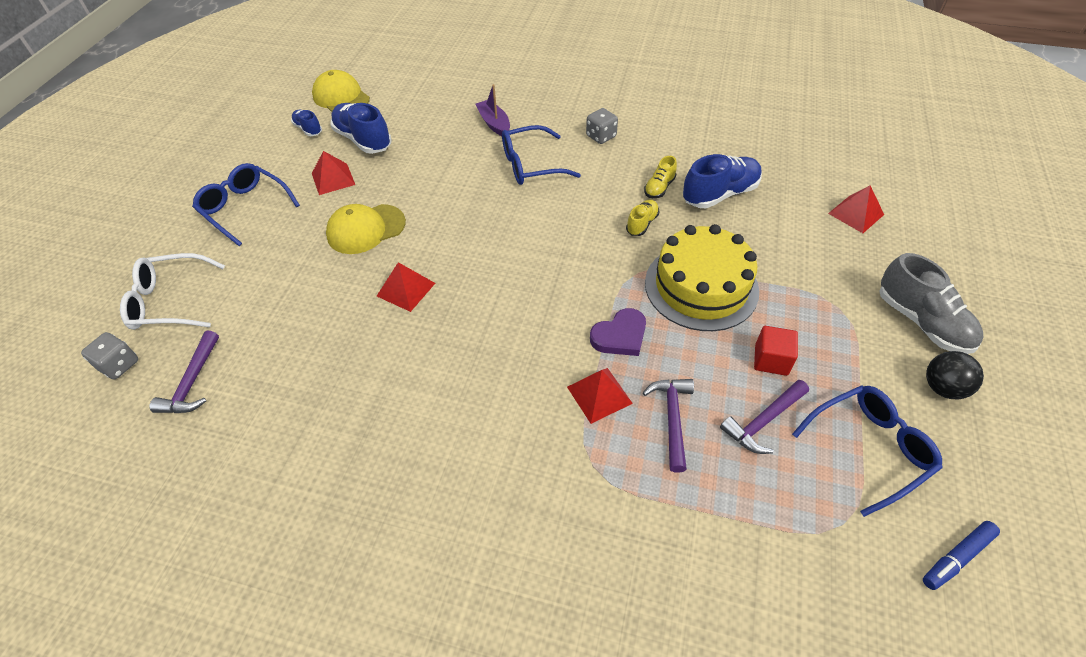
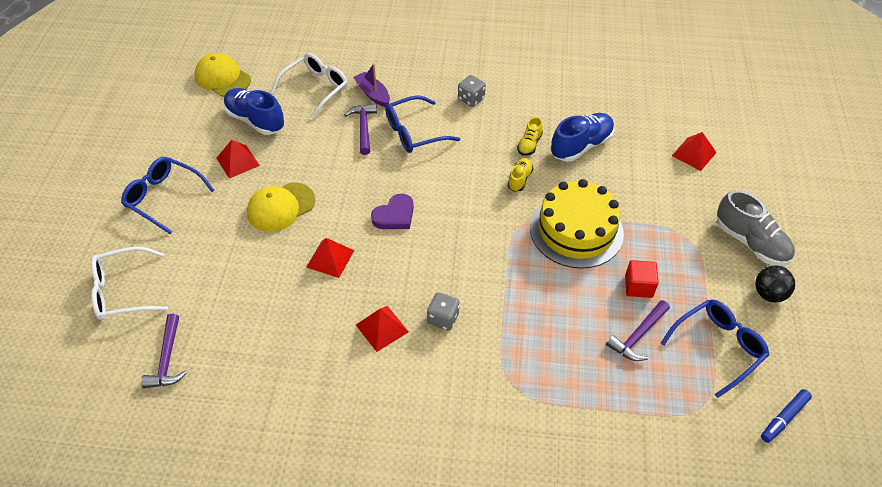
camera: 10 degrees left, 0 degrees up
grey dice [81,332,138,379] -> grey dice moved to [427,292,460,331]
blue shoe [291,110,322,136] -> none
red pyramid [567,368,633,424] -> red pyramid moved to [356,306,409,352]
purple heart [590,308,646,356] -> purple heart moved to [371,194,414,229]
purple hammer [643,379,694,473] -> purple hammer moved to [344,103,377,155]
none -> white glasses [271,53,348,119]

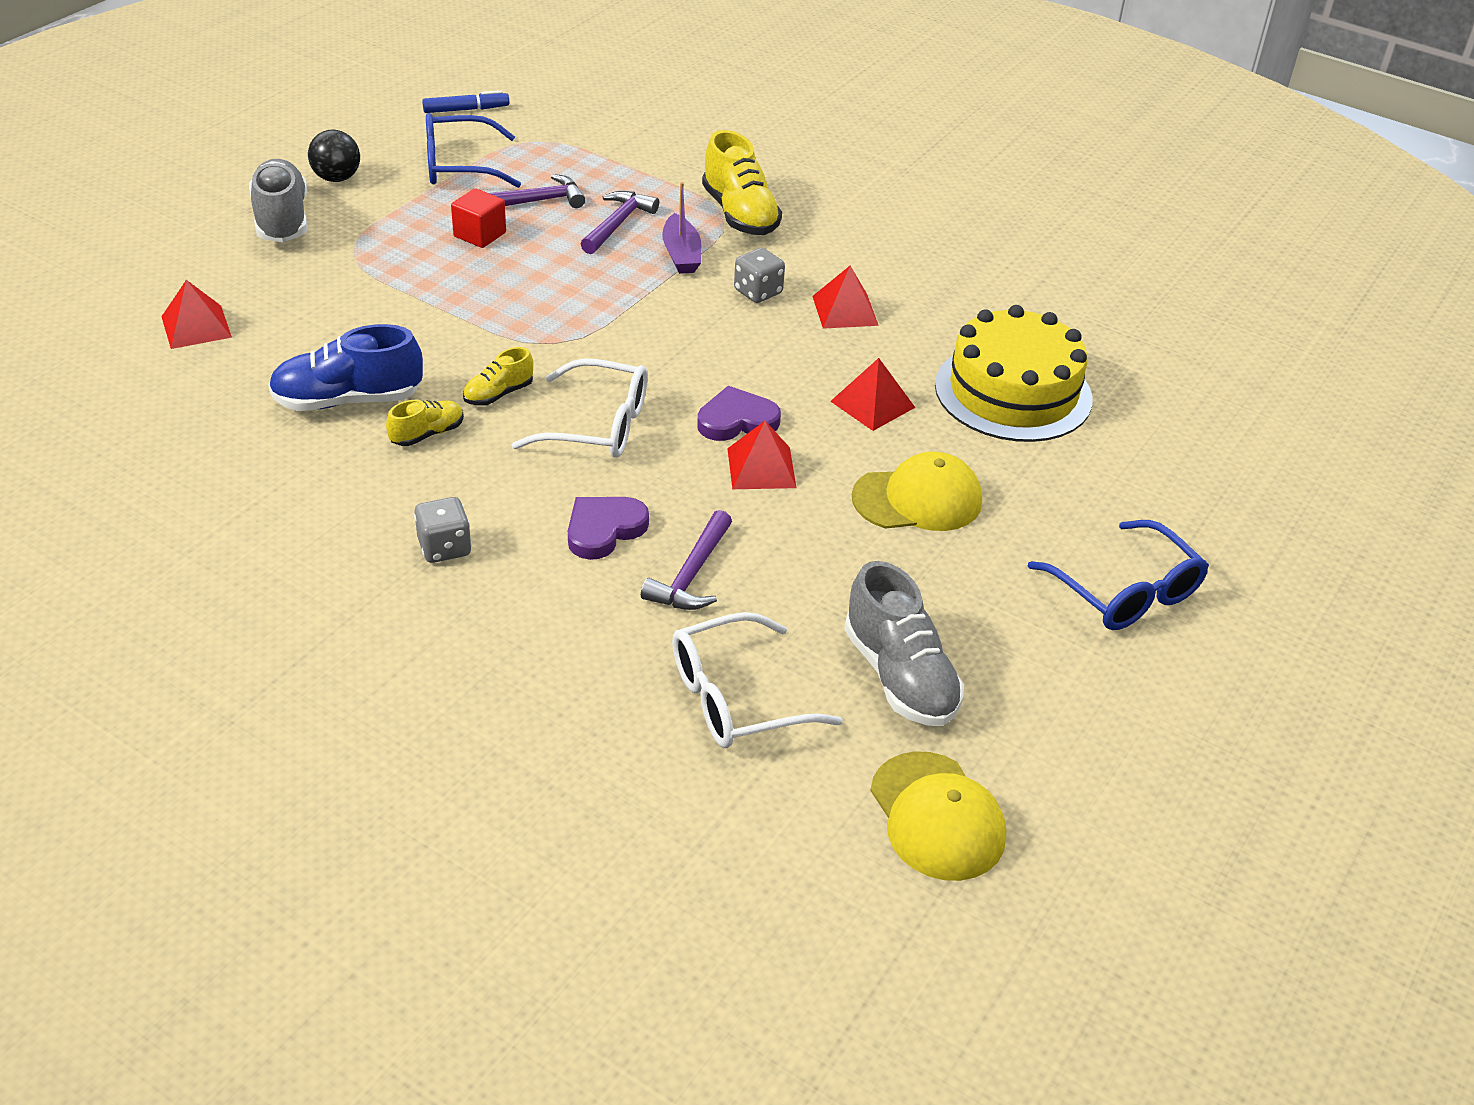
camera: 155 degrees left, 10 degrees down
white glasses [91,247,168,320] -> white glasses moved to [512,359,647,458]
purple hammer [141,314,186,388] -> purple hammer moved to [581,191,659,254]
red pyramid [216,140,260,179] -> red pyramid moved to [727,421,797,489]
blue shoe [223,88,285,135] -> grey shoe [844,561,964,726]
purple boat [353,64,390,107] -> purple boat moved to [662,182,701,274]
blue glasses [385,95,460,153] -> purple heart [568,497,649,560]
yellow cake [530,179,624,269] -> yellow cake moved to [935,305,1093,442]
none -> yellow shoe [702,130,782,235]

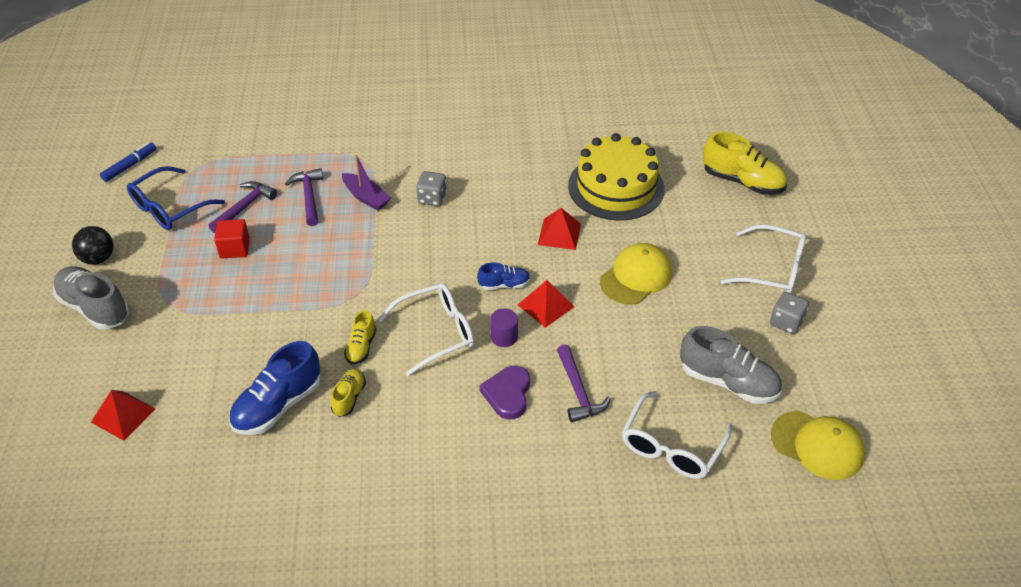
camera: 35 degrees left, 5 degrees up
grey dice [414,497,472,563] -> grey dice moved to [770,292,809,334]
purple heart [697,386,781,441] -> blue shoe [477,262,530,290]
yellow shoe [702,130,782,235] -> yellow shoe moved to [703,132,787,195]
red pyramid [812,266,879,329] -> none
blue glasses [1028,520,1209,630] -> white glasses [721,224,806,293]
none -> purple cylinder [490,309,518,347]

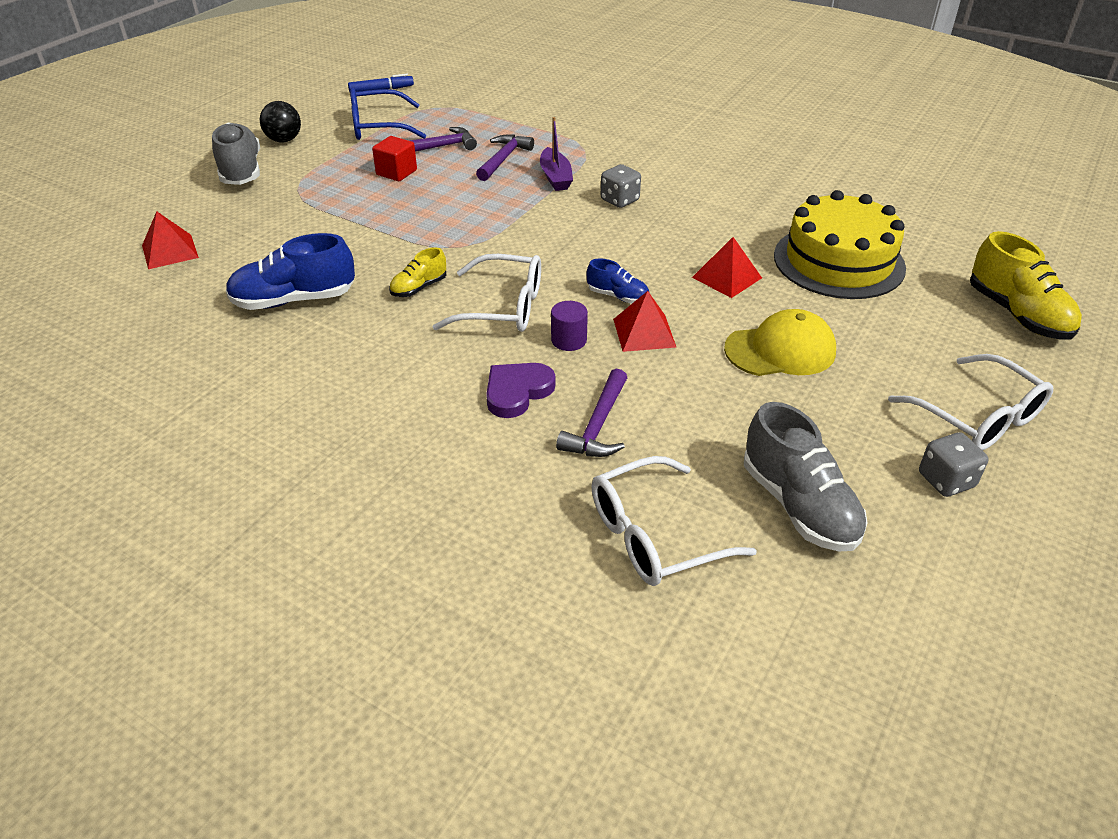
camera: 35 degrees right, 5 degrees down
yellow shoe [331,369,366,417] -> none
yellow cap [771,411,865,480] -> none

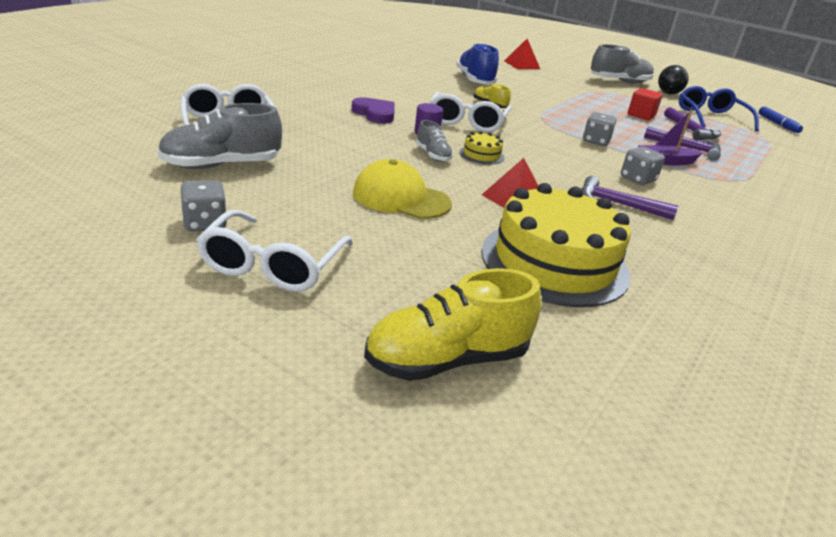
camera: 90 degrees right, 10 degrees down
purple hammer [556,369,627,457] -> purple hammer moved to [581,176,678,220]
blue shoe [587,258,649,304] -> yellow cake [459,131,505,165]
red pyramid [613,291,676,352] -> grey shoe [416,120,453,162]
yellow cap [724,309,836,376] -> yellow cap turned 120 degrees clockwise [353,159,452,219]
white glasses [888,354,1053,450] -> white glasses turned 45 degrees counterclockwise [196,210,353,292]
none -> grey dice [583,112,616,146]

